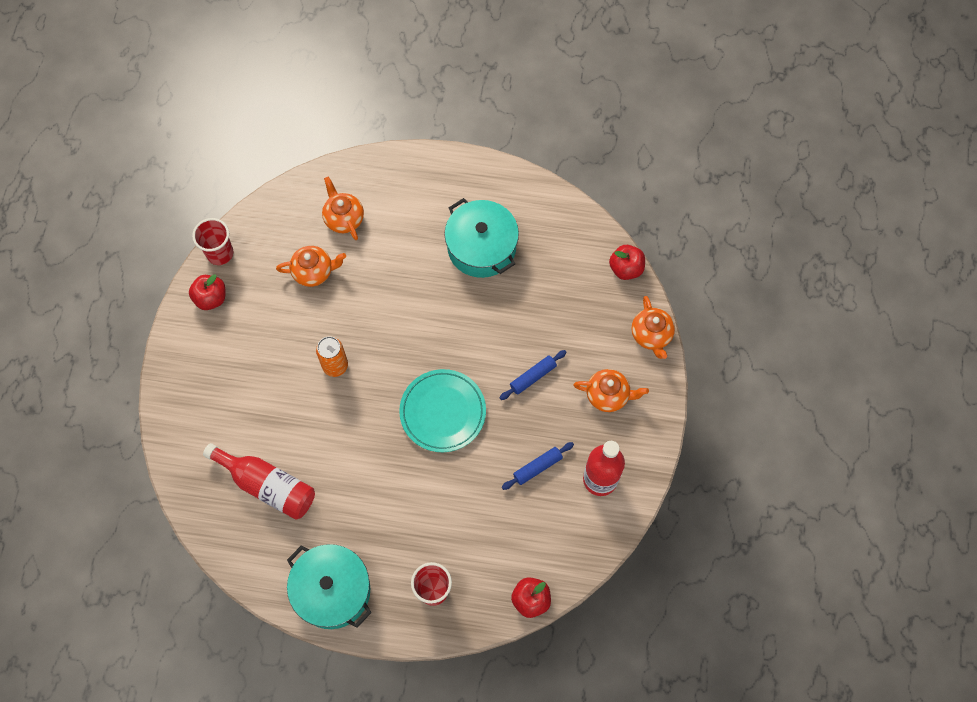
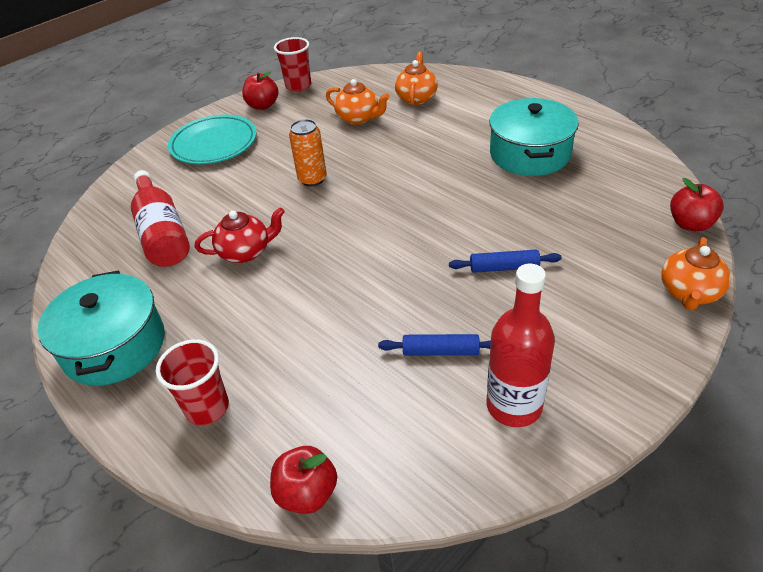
camera: 40 degrees right, 25 degrees down
turquoise plate [399,369,486,452] -> turquoise plate moved to [168,115,256,164]
orange teapot [573,369,649,412] -> none
none -> red teapot [195,207,285,263]

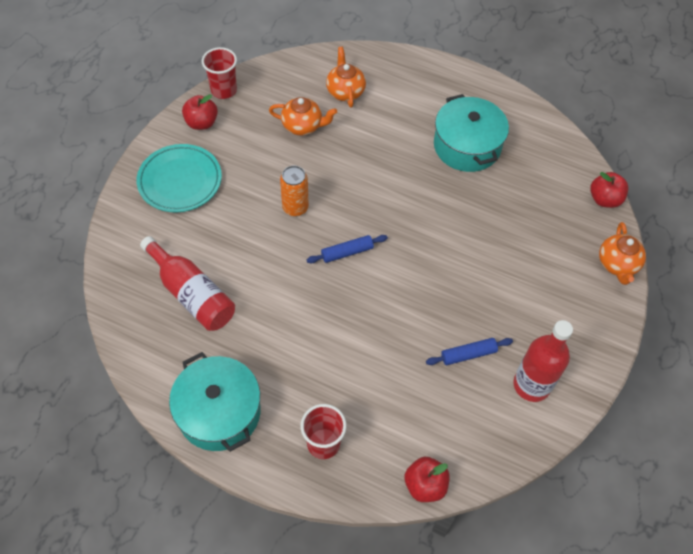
camera: 25 degrees left, 15 degrees up
red teapot [195,207,285,263] -> none
blue rolling pin [449,250,562,273] -> blue rolling pin moved to [307,235,388,263]

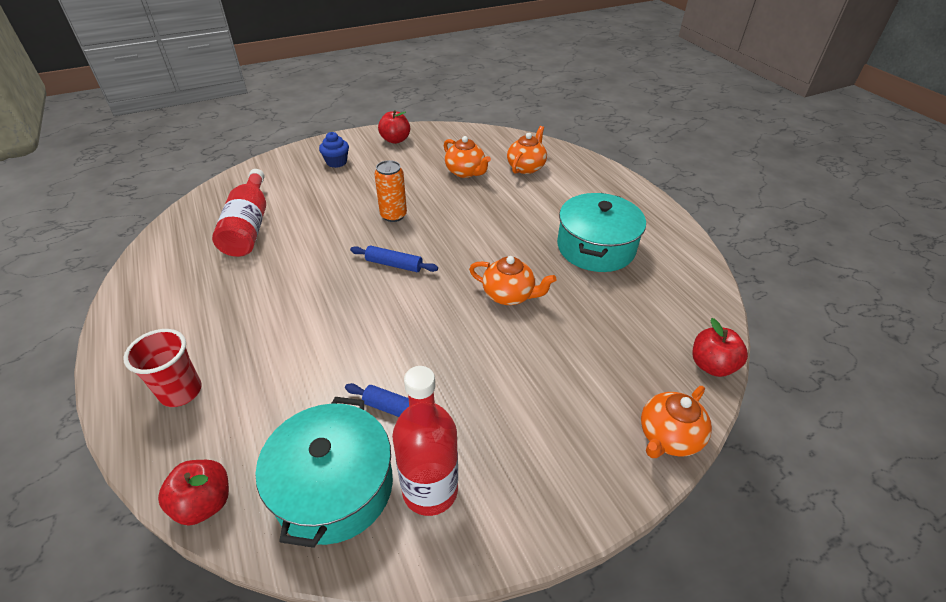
camera: 40 degrees right, 15 degrees down
turquoise plate [137,144,222,212] -> blue cupcake [319,132,349,168]
turquoise pot [169,352,261,452] -> turquoise pot moved to [255,397,393,548]
red cup [202,47,237,99] -> none
none -> orange teapot [469,256,556,305]

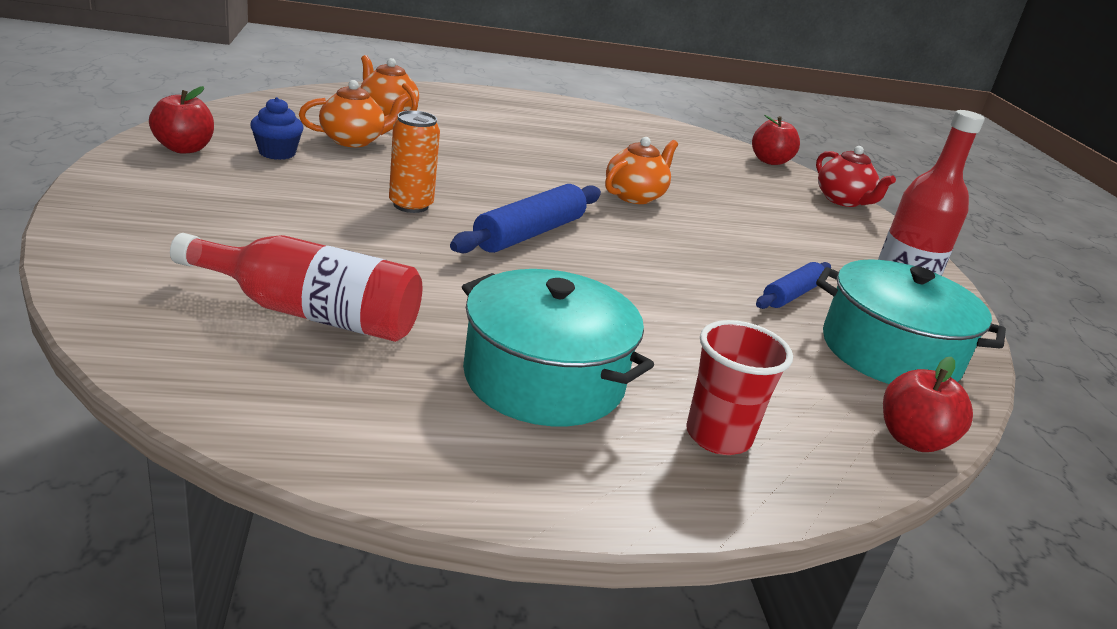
camera: 75 degrees left, 15 degrees down
blue cupcake [319,132,349,168] -> blue cupcake moved to [250,97,304,160]
blue rolling pin [350,246,438,272] -> blue rolling pin [450,184,601,253], size x1.60
turquoise pot [557,193,646,272] -> turquoise pot moved to [462,269,654,426]
orange teapot [641,386,712,458] -> red teapot [816,146,896,207]

